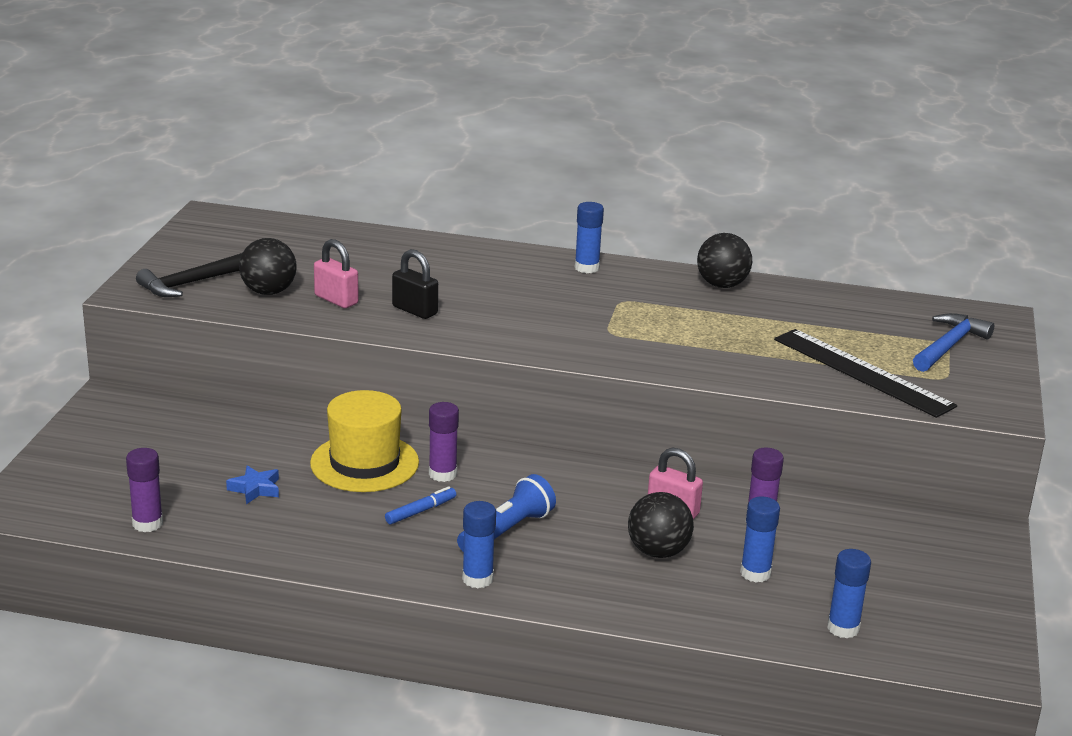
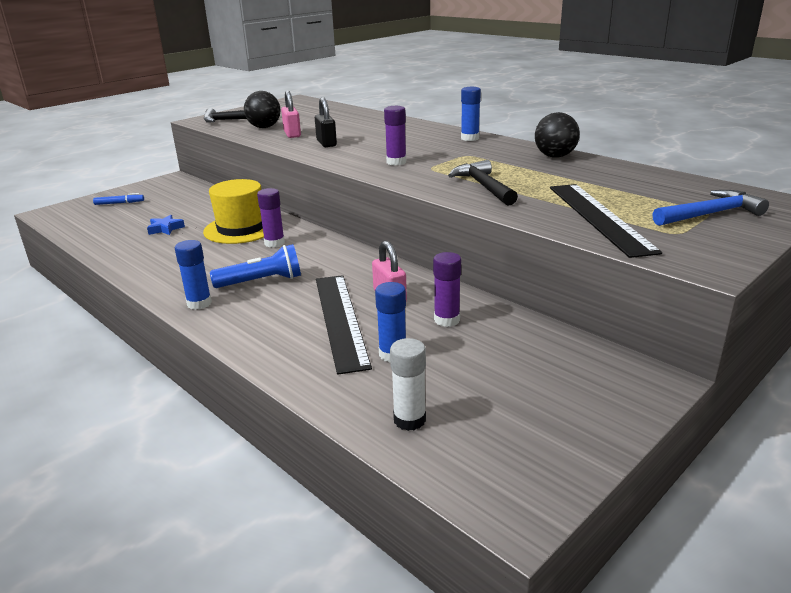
camera: 35 degrees right, 0 degrees up
purple glue stick [126,448,163,532] -> purple glue stick moved to [384,106,406,166]
blue marker [385,486,456,524] -> blue marker moved to [93,193,144,205]
black ball [628,492,694,558] -> black ruler [316,275,372,375]
blue glue stick [827,549,871,638] -> white glue stick [390,338,426,431]
none -> black hammer [448,160,518,206]

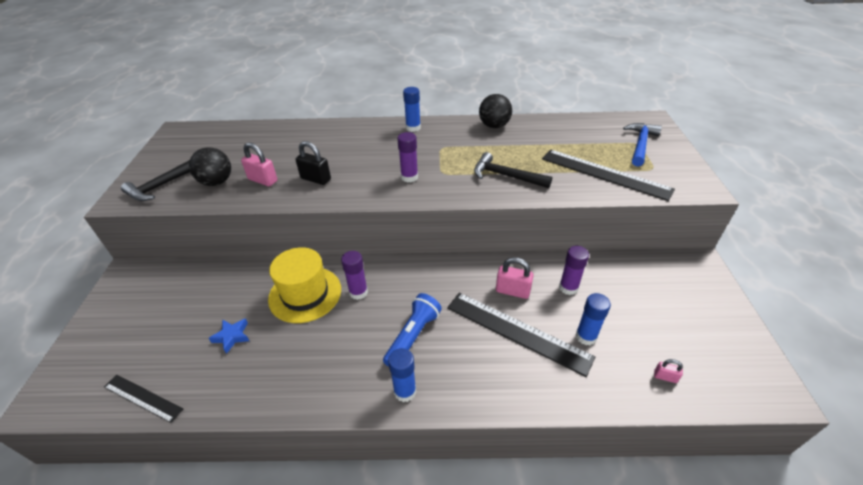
camera: 45 degrees left, 15 degrees up
blue marker [93,193,144,205] -> none
white glue stick [390,338,426,431] -> pink padlock [654,359,683,383]
none -> black ruler [104,375,183,423]

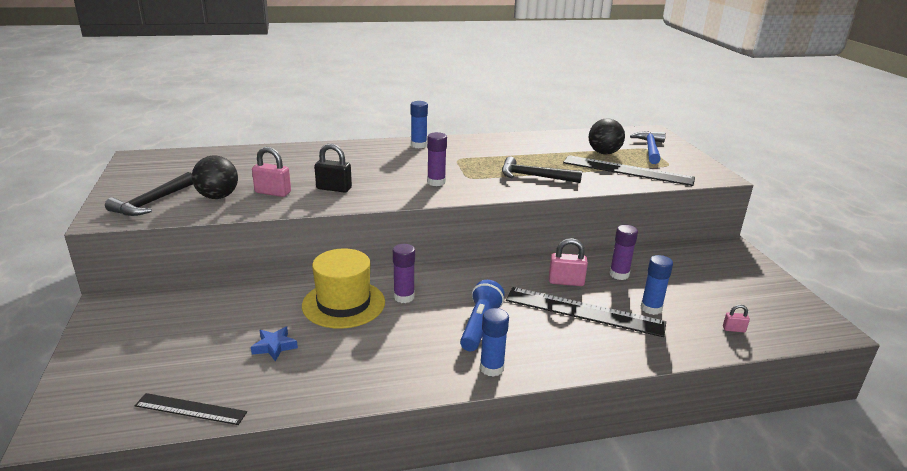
camera: 15 degrees left, 15 degrees down
black ball [479,94,512,128] -> black ball moved to [589,119,625,155]

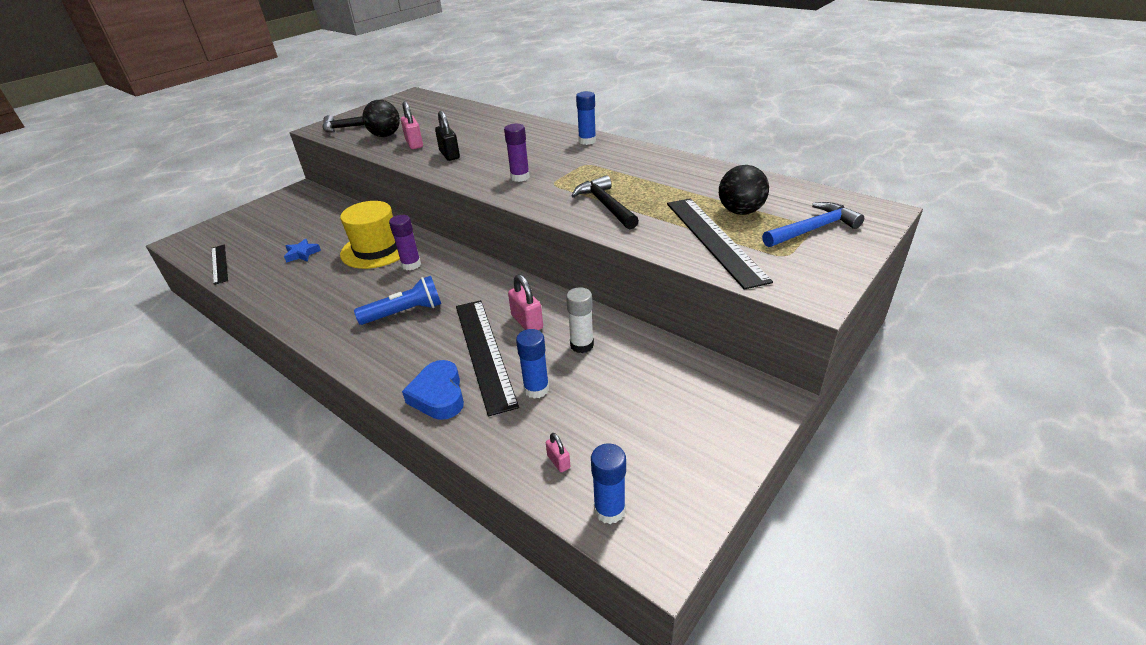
camera: 55 degrees right, 10 degrees up
blue glue stick [480,308,509,377] -> blue glue stick moved to [591,443,626,524]
purple glue stick [610,225,638,280] -> white glue stick [566,287,594,353]
none -> blue heart [402,360,464,420]

